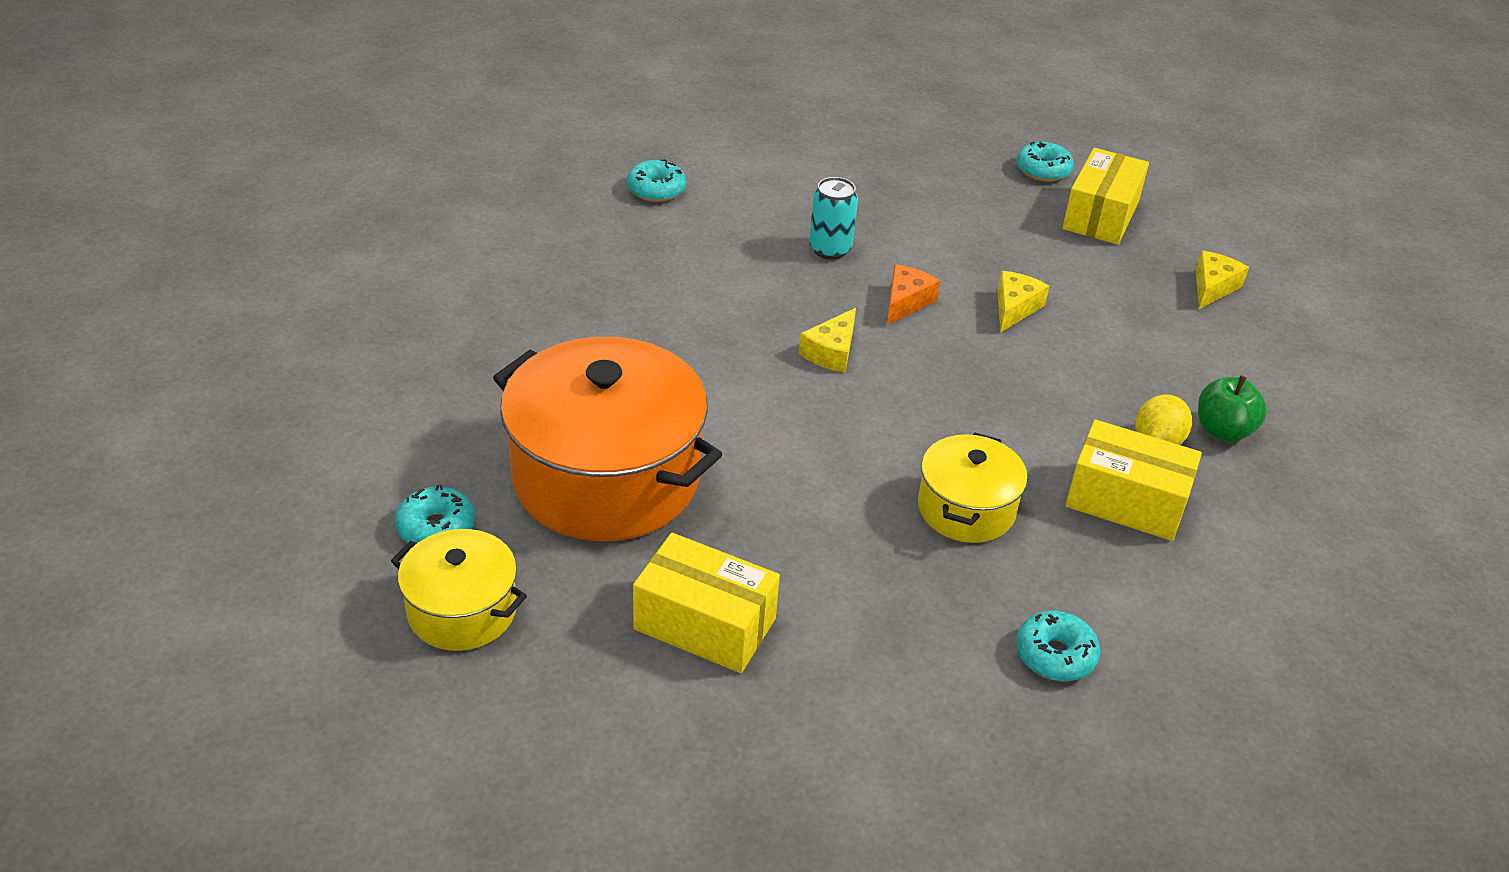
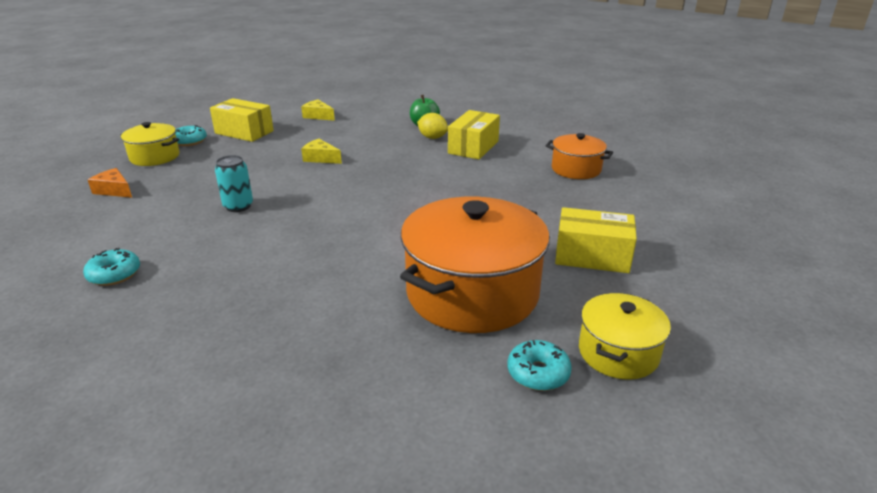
camera: 85 degrees left, 10 degrees down
yellow box [633,533,780,673] -> yellow box turned 75 degrees clockwise [555,207,637,273]
yellow cheese [799,308,856,373] -> none
orange cheese [887,264,940,325] -> orange cheese moved to [88,168,132,198]
yellow pot [918,432,1028,543] -> yellow pot moved to [121,122,180,166]
turquoise donut [1016,611,1100,681] -> orange pot [545,133,613,179]

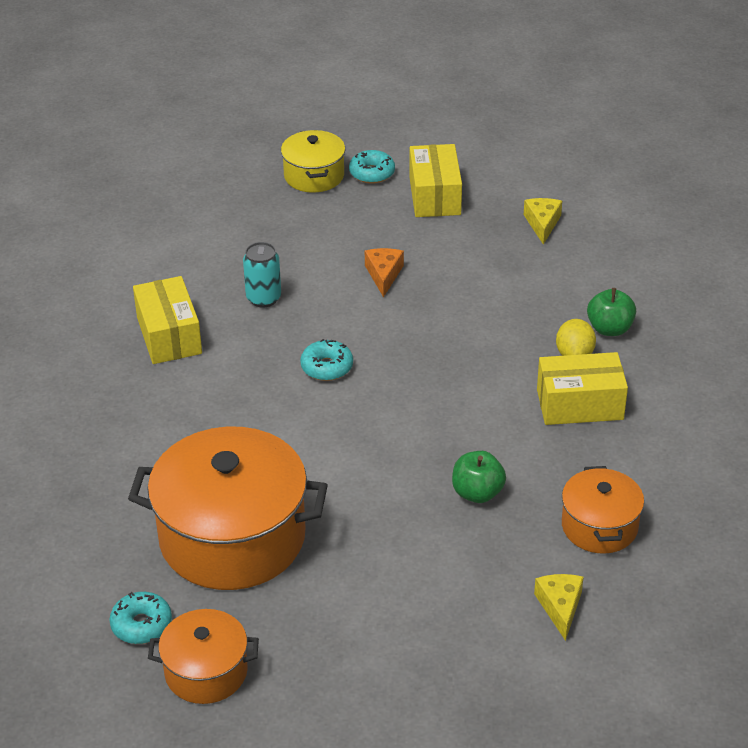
camera: 60 degrees right, 10 degrees up
turquoise donut [83,248,140,286] -> turquoise donut moved to [300,339,353,381]
orange cheese [88,168,132,198] -> orange cheese moved to [365,248,404,297]
yellow cheese [301,139,342,164] -> yellow cheese moved to [534,574,584,641]
yellow box [555,207,637,273] -> yellow box moved to [133,276,202,364]
yellow pot [579,293,671,380] -> orange pot [148,609,259,704]
none -> green apple [452,451,506,503]

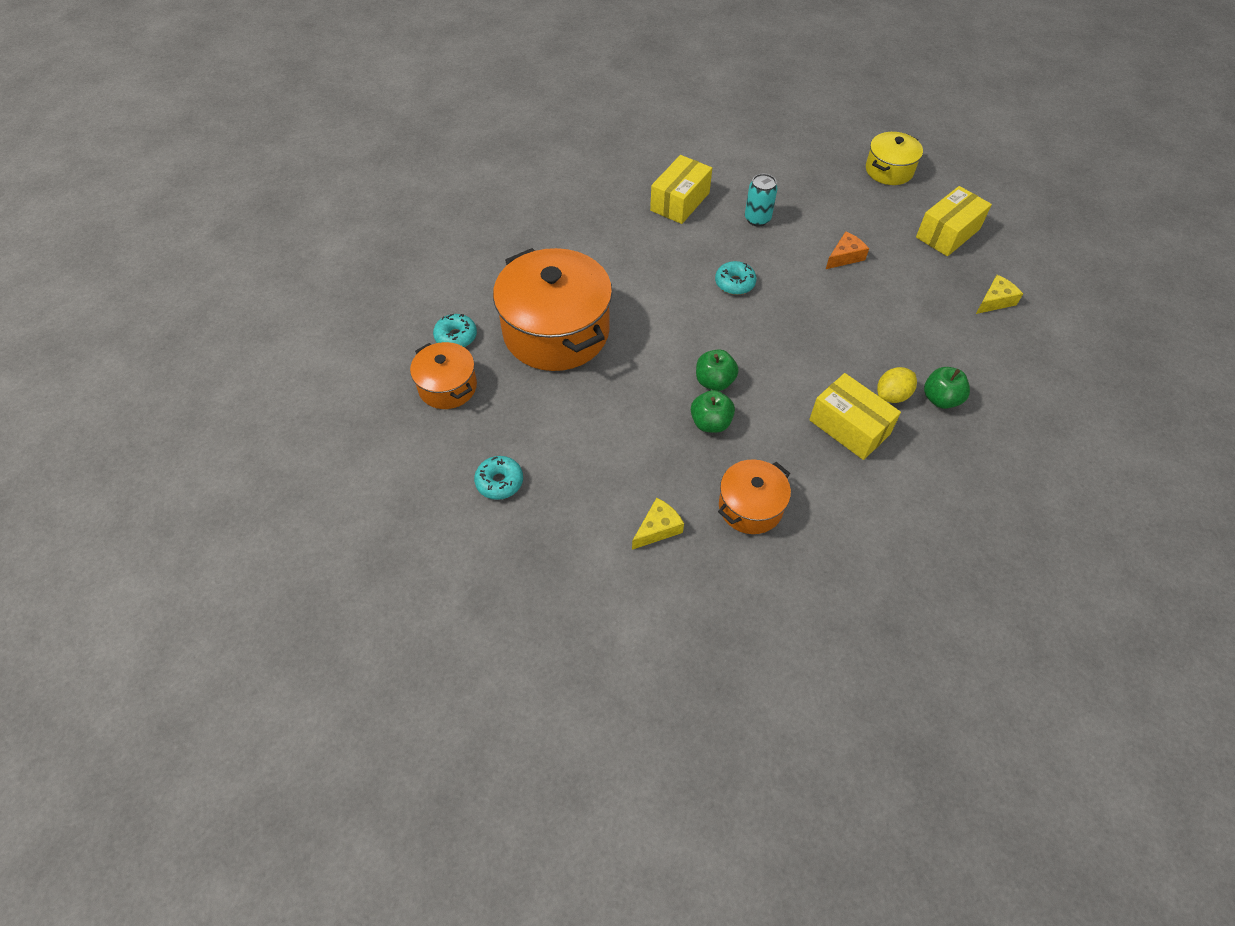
camera: 50 degrees right, 15 degrees up
turquoise donut [349,150,395,184] -> turquoise donut moved to [474,456,523,500]
none -> green apple [696,349,739,391]

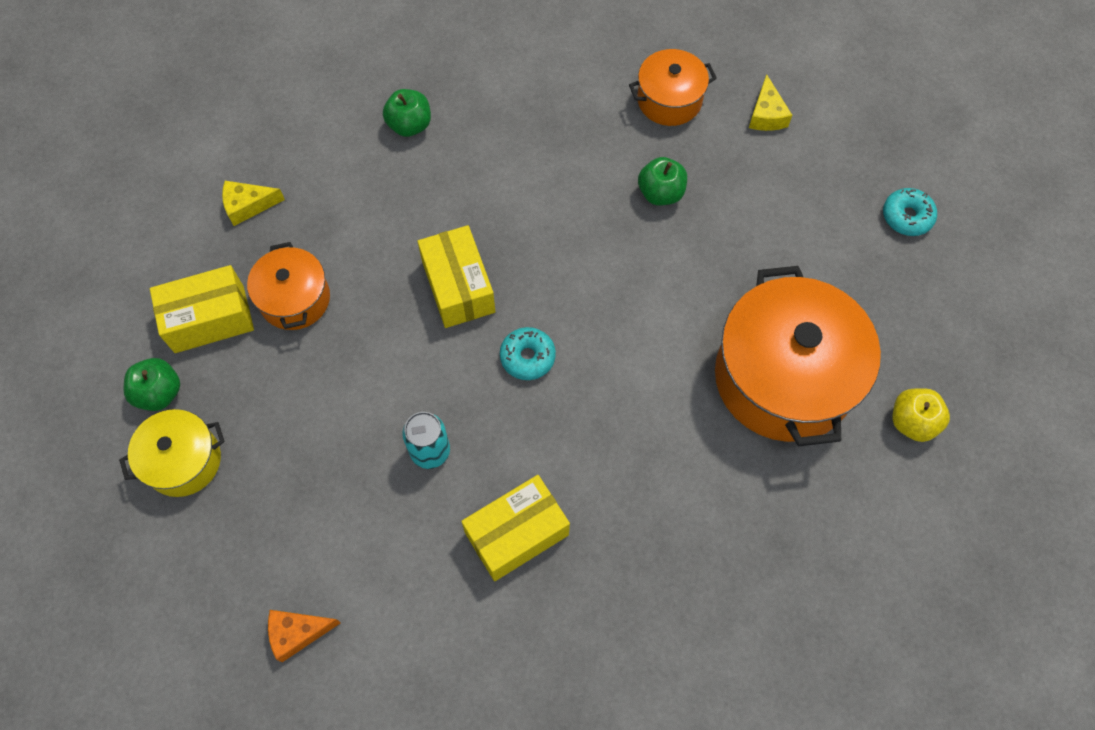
camera: 155 degrees left, 10 degrees up
orange pot [410,342,477,409] -> orange pot moved to [247,242,330,330]
turquoise donut [433,314,477,347] -> yellow apple [892,388,950,442]
yellow cheese [632,498,684,550] -> yellow cheese turned 75 degrees counterclockwise [749,74,792,131]
green apple [696,349,739,391] -> green apple moved to [124,358,180,411]
yellow box [809,373,901,460] -> yellow box moved to [417,225,495,328]
orange cheese [826,231,869,269] -> orange cheese moved to [268,610,341,662]
yellow lemon [877,367,917,403] -> none

